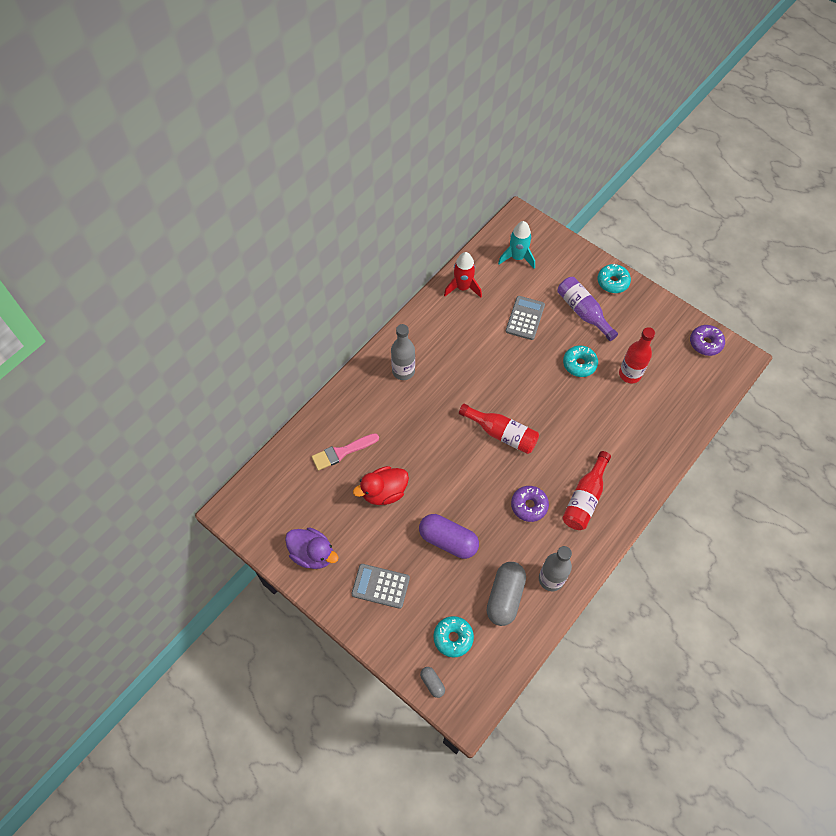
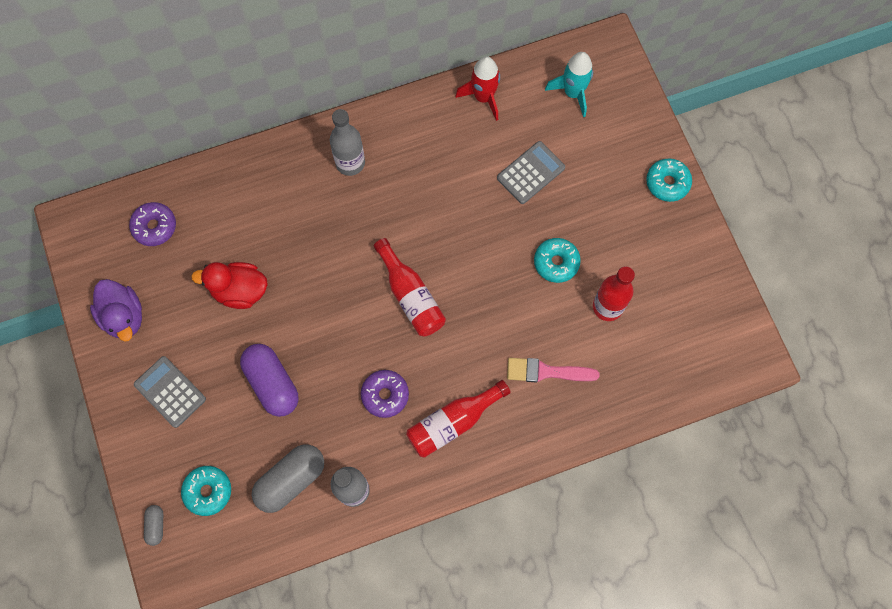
camera: 30 degrees right, 10 degrees up
pink brush [311,433,379,471] -> pink brush moved to [507,358,600,383]
purple bottle [557,277,618,341] -> none
purple donut [690,325,725,356] -> purple donut moved to [129,202,176,246]

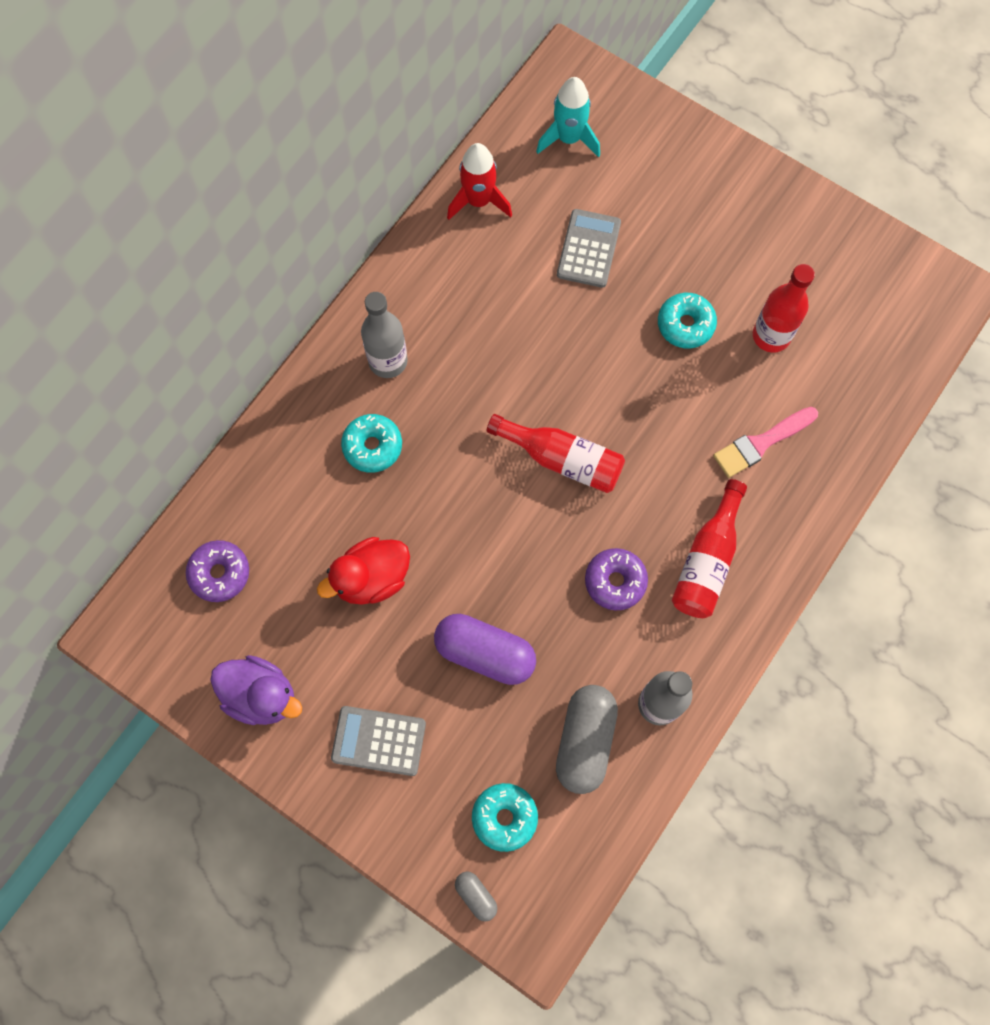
camera: 35 degrees left, 0 degrees up
turquoise donut [646,159,692,202] -> turquoise donut moved to [341,414,402,473]

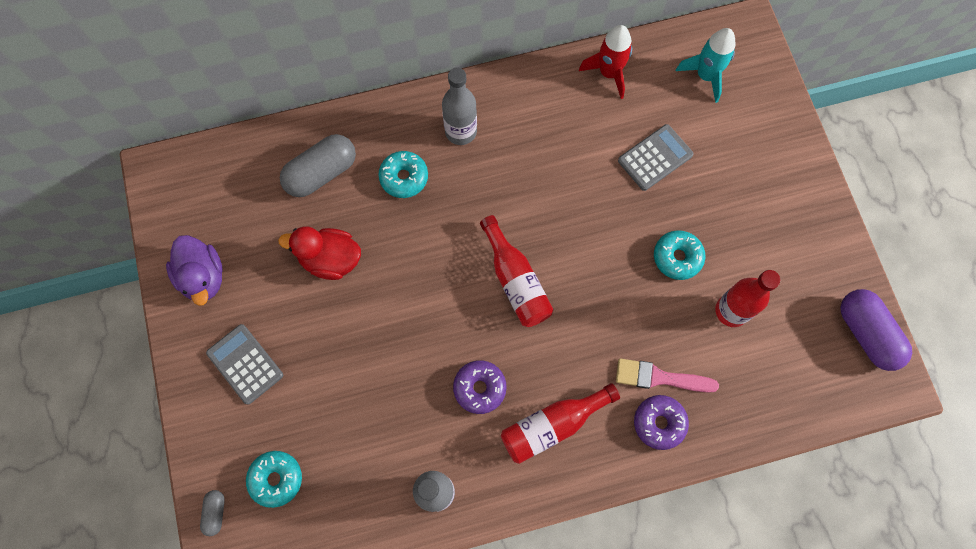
camera: 40 degrees right, 0 degrees up
purple donut [186,540,249,602] -> purple donut moved to [634,395,689,450]
purple capsule [434,614,536,685] -> purple capsule moved to [840,289,912,371]
grey capsule [556,685,618,794] -> grey capsule moved to [280,134,356,197]

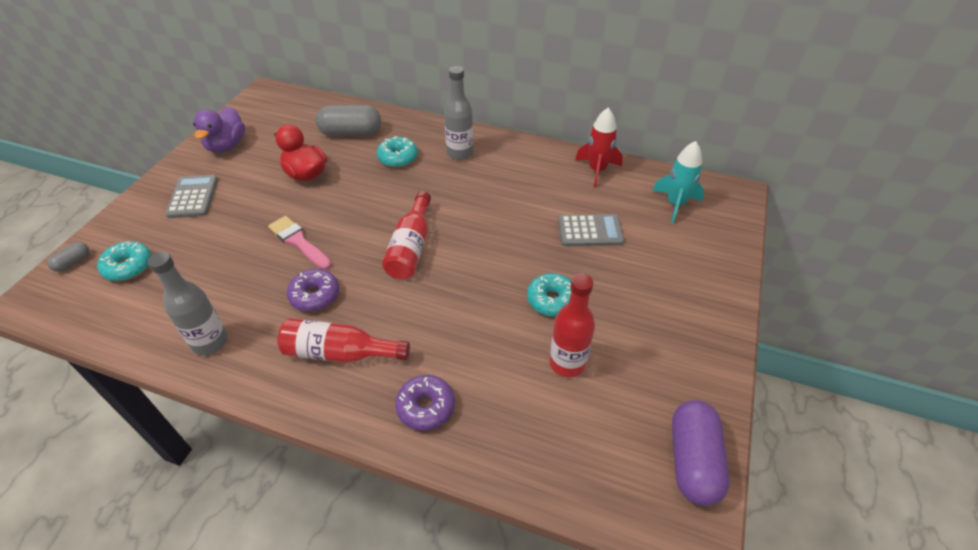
camera: 35 degrees right, 25 degrees down
pink brush [616,358,719,393] -> pink brush moved to [268,216,332,270]

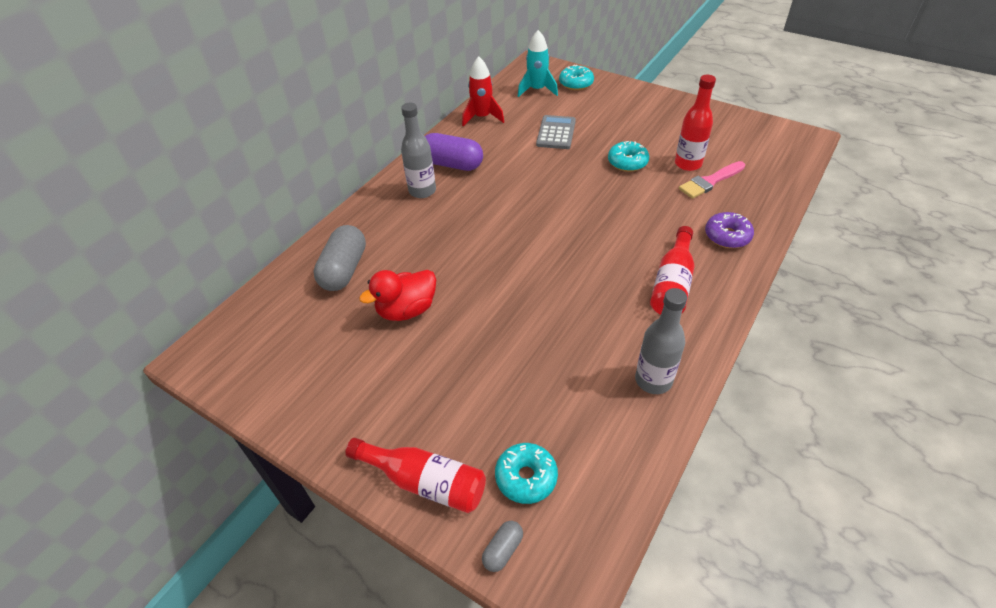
camera: 75 degrees left, 0 degrees up
grey capsule [47,242,89,272] -> grey capsule turned 75 degrees clockwise [482,521,523,572]
grey calculator [165,175,218,218] -> none
purple duck [193,107,245,153] -> none
pink brush [268,216,332,270] -> pink brush moved to [679,161,745,199]
purple donut [287,269,339,312] -> none
turquoise donut [377,136,418,167] -> turquoise donut moved to [559,65,594,90]
red bottle [382,191,431,279] -> red bottle moved to [345,438,486,513]
purple capsule [672,400,730,506] -> purple capsule moved to [425,133,483,171]

